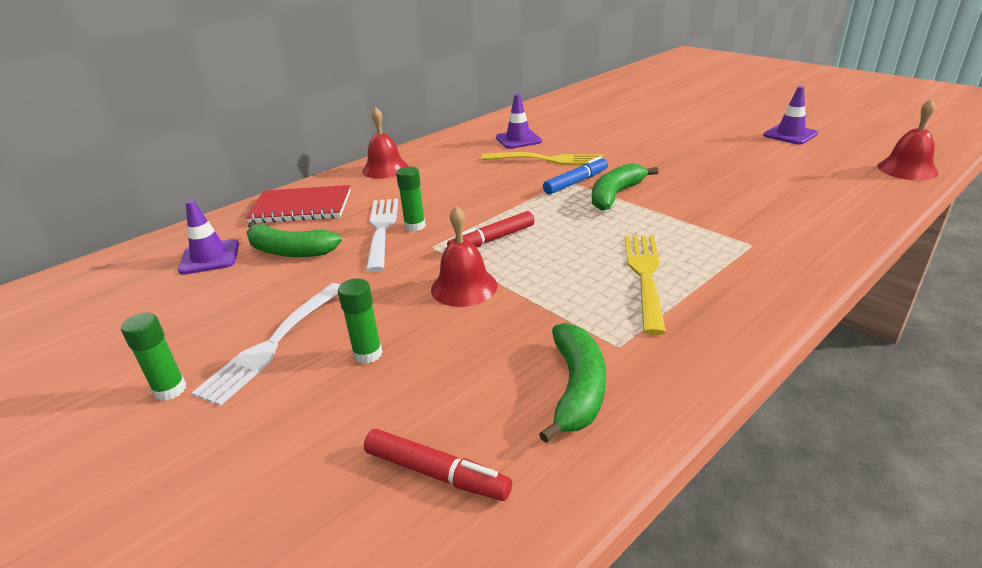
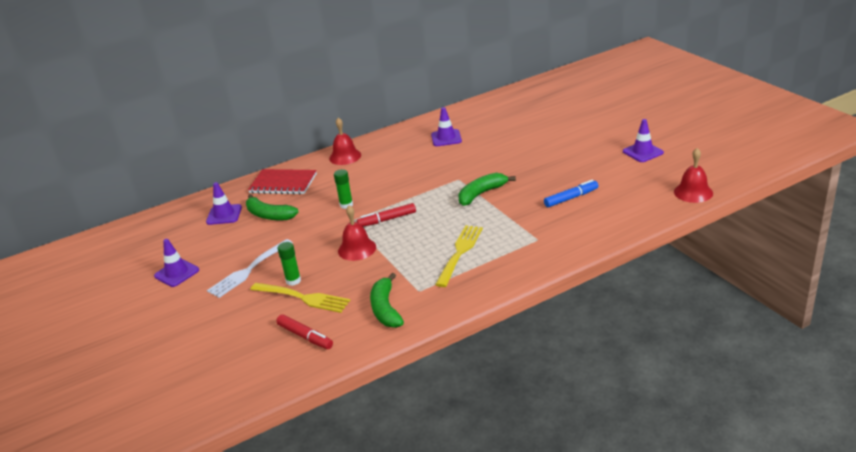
camera: 15 degrees right, 0 degrees up
green glue stick [121,313,186,401] -> none
white fork [366,198,398,272] -> none
yellow fork [481,152,603,165] -> yellow fork moved to [250,283,350,313]
green banana [539,323,606,443] -> green banana turned 150 degrees clockwise [370,273,404,328]
blue marker [543,156,608,194] -> blue marker moved to [544,180,598,207]
none -> purple traffic cone [154,239,199,287]

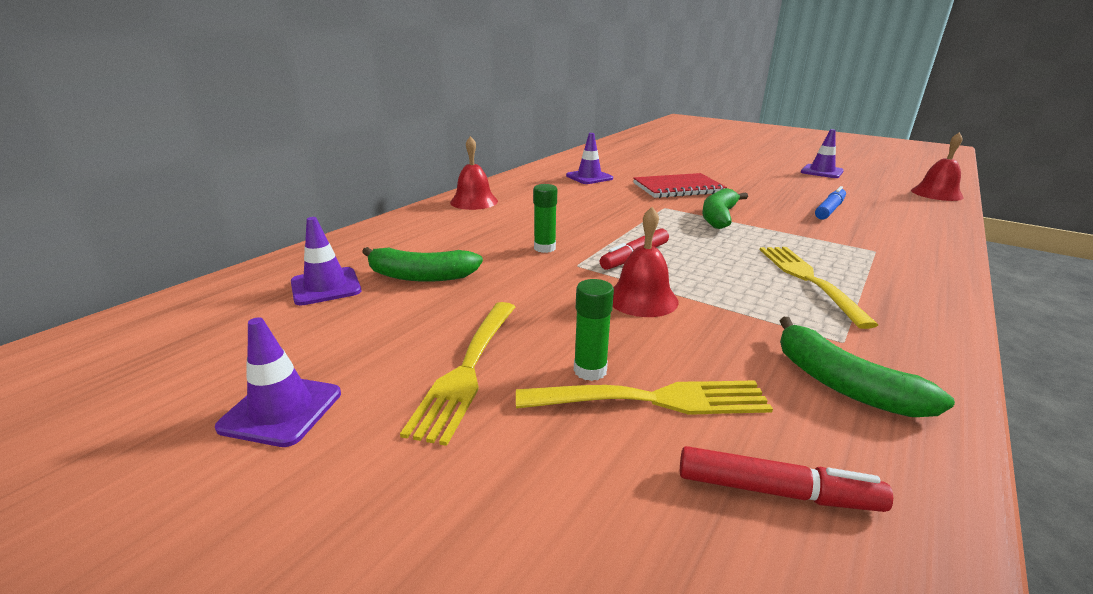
camera: 30 degrees left, 5 degrees down
white fork [207,239,293,298] -> yellow fork [400,302,515,446]
red notebook [248,169,317,195] -> red notebook moved to [633,173,727,198]

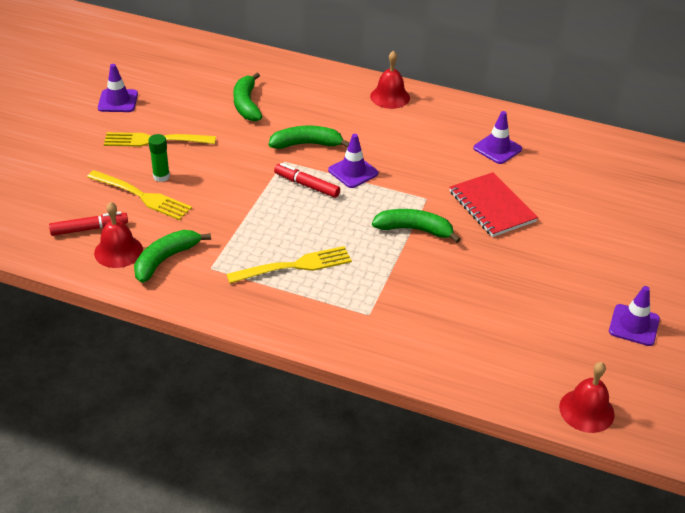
camera: 75 degrees right, 15 degrees up
purple traffic cone [291,217,361,305] -> purple traffic cone moved to [328,134,378,188]
yellow fork [516,380,773,415] -> yellow fork turned 45 degrees counterclockwise [87,170,192,220]
green glue stick [533,184,557,253] -> green banana [269,126,350,149]
red bell [613,207,678,317] -> red bell moved to [94,202,143,268]
red marker [680,446,893,512] -> red marker turned 105 degrees counterclockwise [49,211,128,236]
blue marker [815,186,846,220] -> none

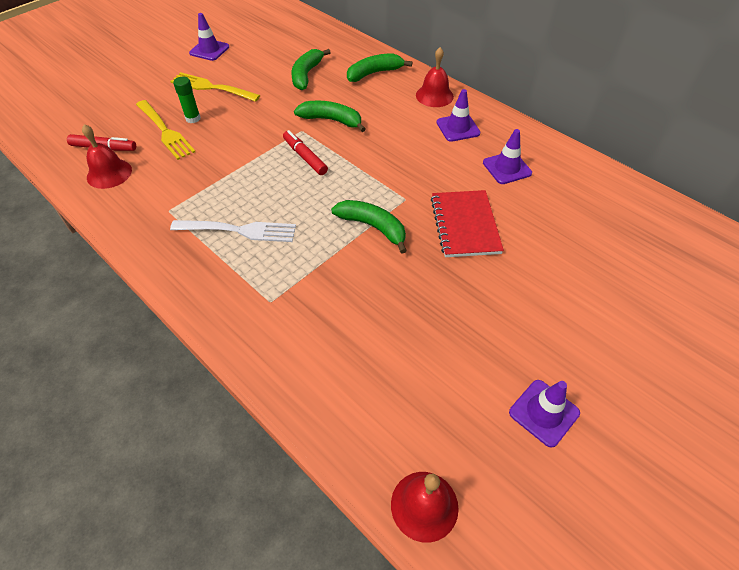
camera: 25 degrees right, 10 degrees up
green banana [134,230,211,283] -> green banana moved to [347,54,412,82]
yellow fork [226,246,352,284] -> white fork [170,220,296,242]
purple traffic cone [328,134,378,188] -> purple traffic cone moved to [436,89,480,142]

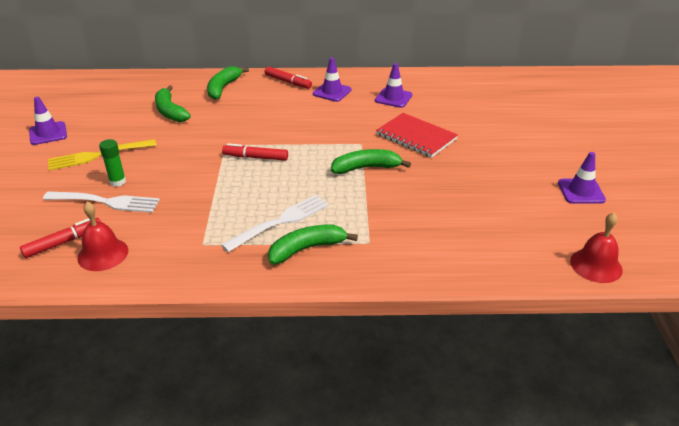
camera: 45 degrees left, 15 degrees down
yellow fork [136,100,195,160] -> white fork [43,192,160,213]
green banana [294,101,366,132] -> green banana moved to [268,225,358,264]
red bell [416,47,454,107] -> red marker [265,67,312,89]

